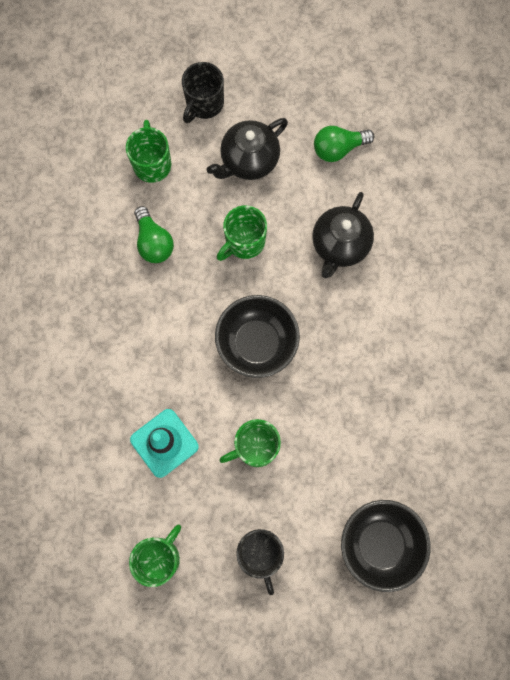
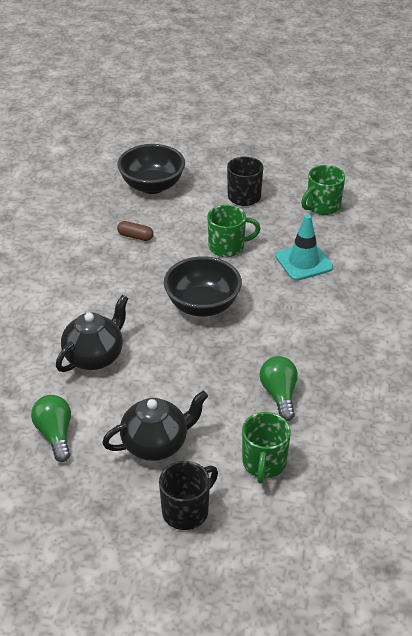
camera: 165 degrees left, 35 degrees down
green mug [217,205,267,261] -> none
green light bulb [314,126,374,162] -> green light bulb turned 105 degrees counterclockwise [31,395,71,462]
none -> brown capsule [117,221,154,241]

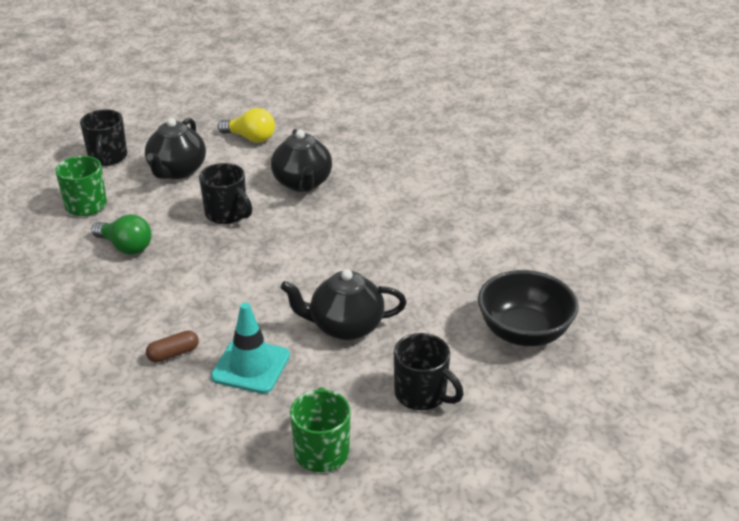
camera: 130 degrees right, 5 degrees down
green light bulb [31,395,71,462] -> yellow light bulb [218,108,275,143]
brown capsule [117,221,154,241] -> brown capsule moved to [146,330,199,363]
black bowl [164,256,242,317] -> none
green mug [207,205,261,257] -> black teapot [280,269,407,340]
none -> black mug [199,163,252,224]

